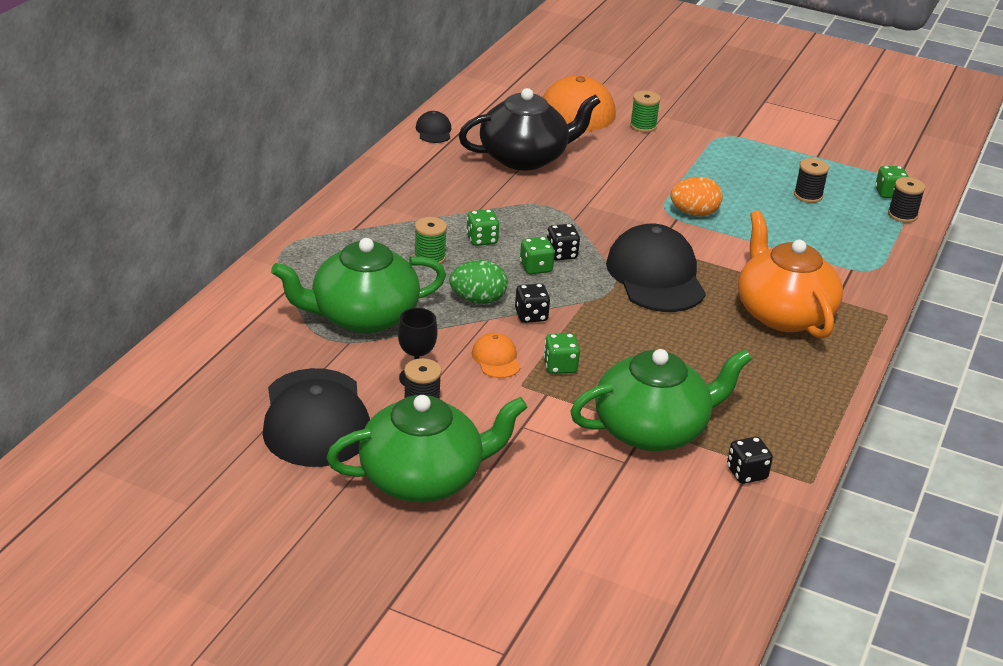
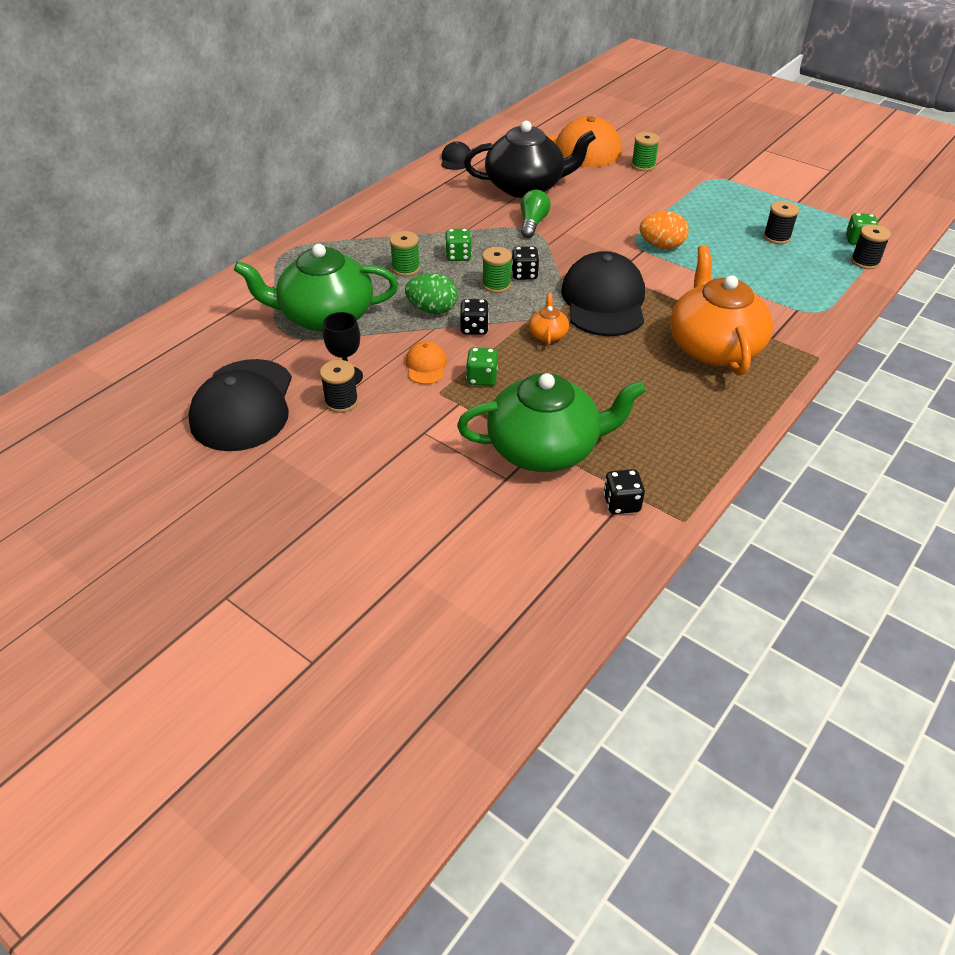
camera: 15 degrees right, 10 degrees up
green teapot [327,395,527,502] -> none
green dice [520,237,555,275] -> green spool [482,247,512,293]
none -> green light bulb [521,190,551,238]
none -> orange teapot [529,293,569,346]

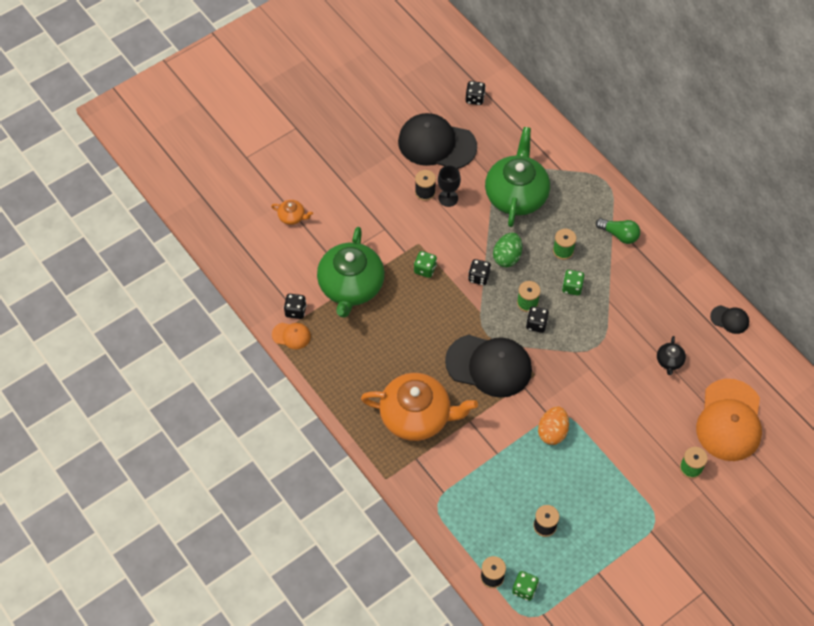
camera: 105 degrees right, 15 degrees up
orange cap [406,341,447,384] -> orange cap moved to [272,323,311,349]
black teapot [464,121,596,198] -> black teapot [657,336,686,375], size x0.42
green light bulb [521,190,551,238] -> green light bulb moved to [596,218,640,244]
orange teapot [529,293,569,346] -> orange teapot moved to [271,200,313,225]
none -> black dice [466,81,486,105]

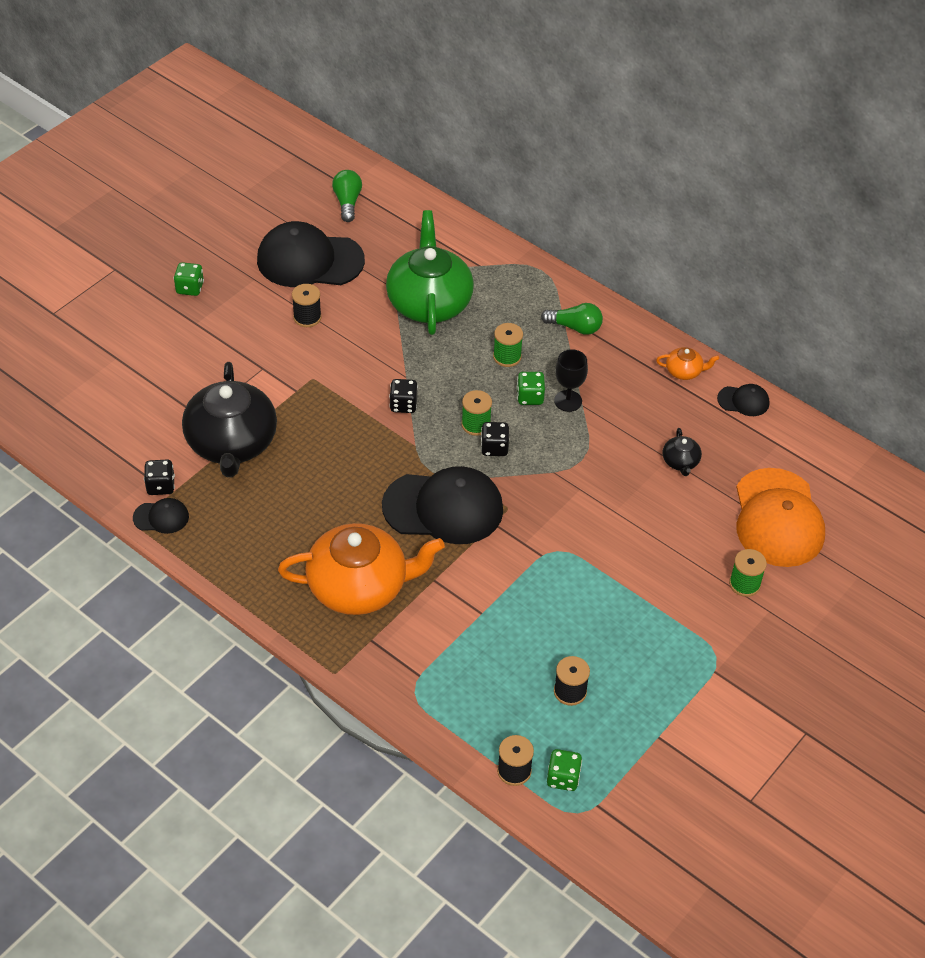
camera: 15 degrees left, 10 degrees down
orange teapot [271,200,313,225] -> orange teapot moved to [656,347,719,380]
orange cap [272,323,311,349] -> black cap [133,498,189,534]
green teapot [317,227,385,318] -> black teapot [182,362,277,477]
green dice [414,251,437,278] -> green dice moved to [174,262,204,296]
black goblet [438,165,461,207] -> black goblet moved to [554,349,588,412]
black dice [466,81,486,105] -> green light bulb [332,170,362,222]
green egg [493,233,522,267] -> none
orange egg [538,406,569,445] -> none

